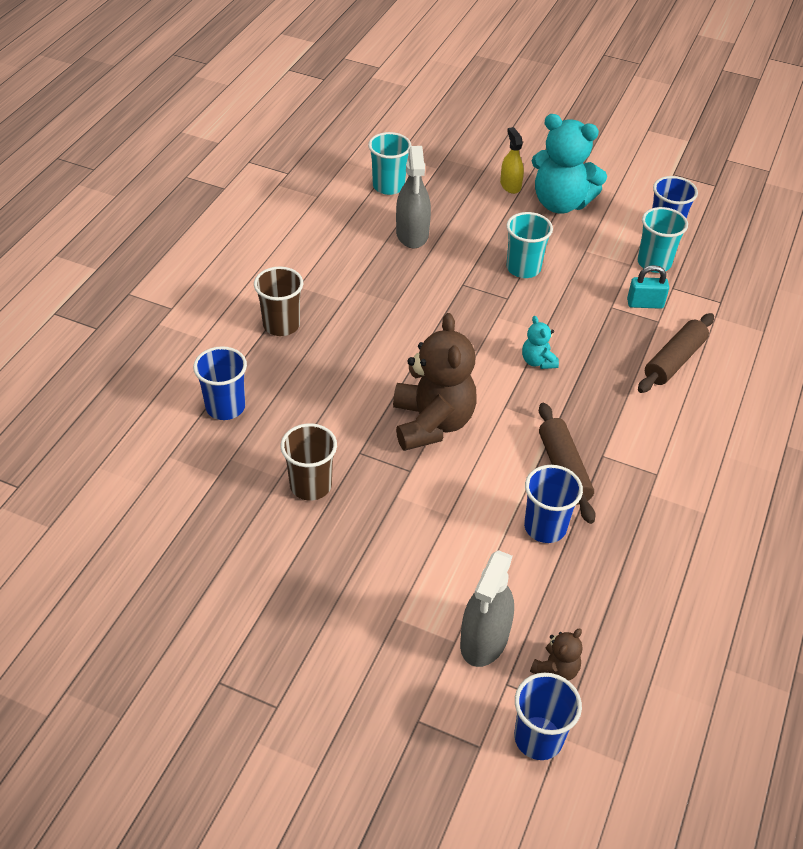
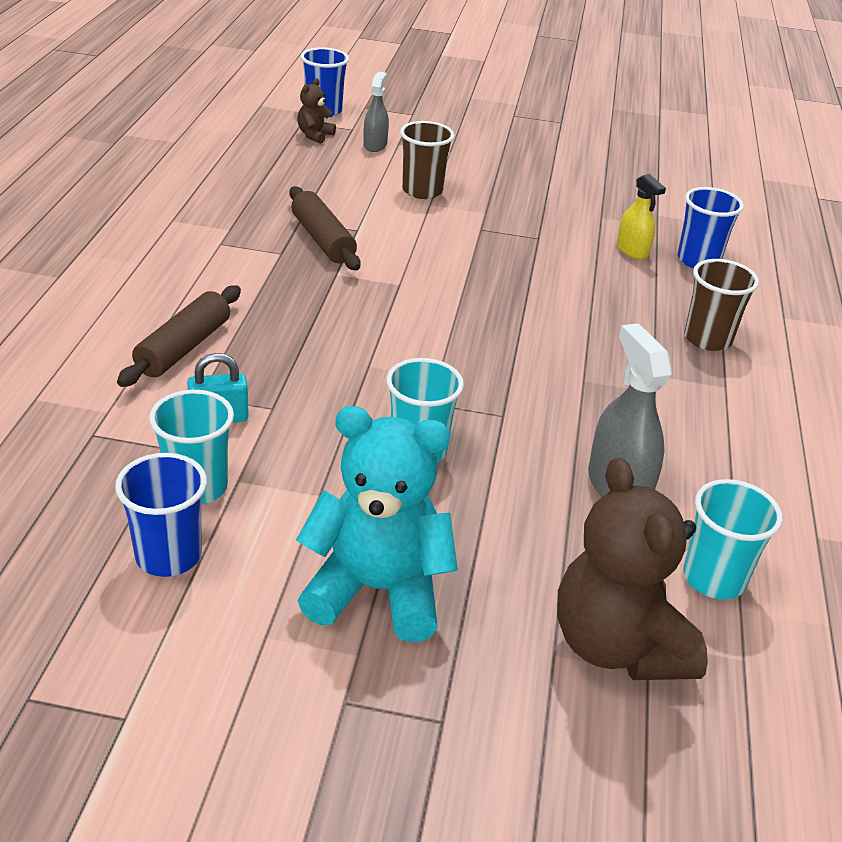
camera: 165 degrees right, 10 degrees down
brown cup [281,423,337,501] -> brown cup moved to [400,121,454,199]
brown teddy bear [393,313,477,451] -> brown teddy bear moved to [557,457,708,680]
grey spray bottle [460,550,514,667] -> grey spray bottle [363,71,389,152], size x0.63
yellow spray bottle [500,127,524,194] -> yellow spray bottle moved to [617,174,666,260]
turquoise teddy bear [522,316,559,369] -> none
blue cup [524,465,583,543] -> none

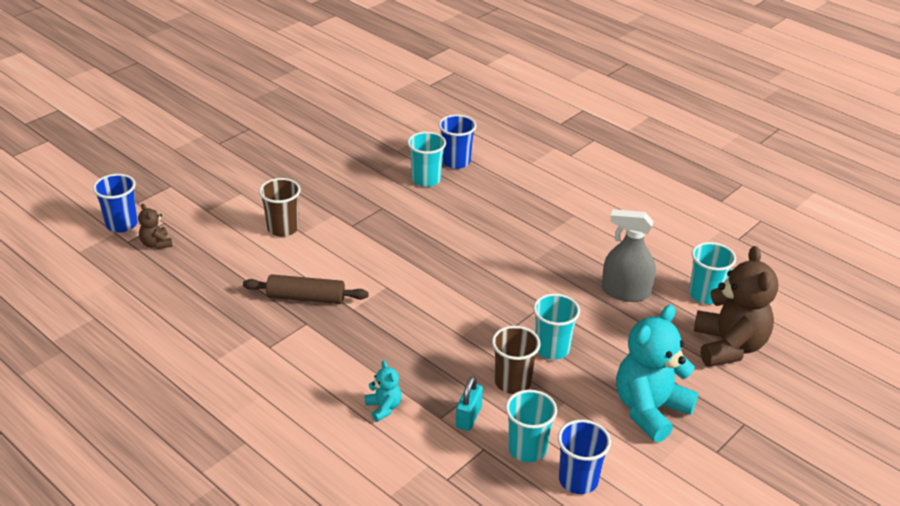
camera: 55 degrees left, 0 degrees up
brown rolling pin [117,286,241,387] -> turquoise teddy bear [365,361,402,422]
grey spray bottle [363,71,389,152] -> none
brown teddy bear [557,457,708,680] -> brown teddy bear turned 105 degrees counterclockwise [694,246,778,367]
yellow spray bottle [617,174,666,260] -> turquoise cup [407,131,446,187]
brown cup [684,259,759,351] -> brown cup moved to [492,326,541,394]

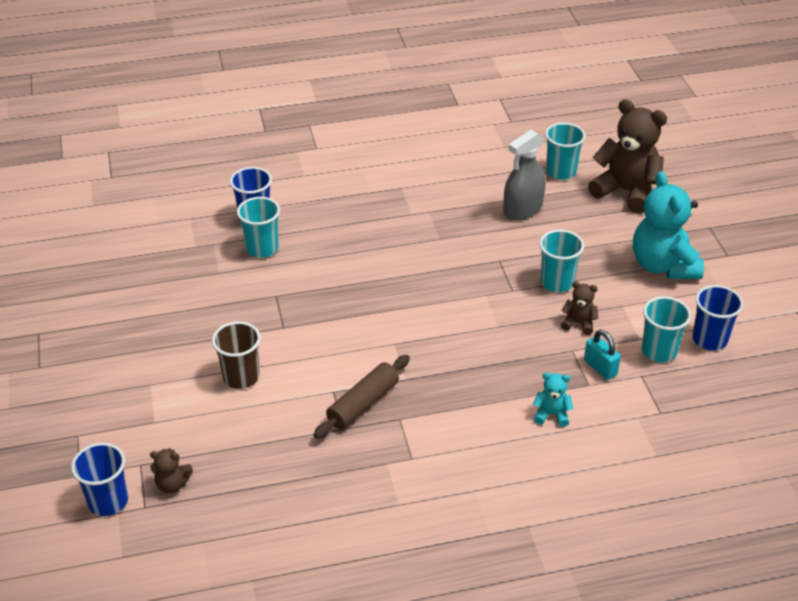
camera: 55 degrees left, 5 degrees up
brown cup [492,326,541,394] -> brown teddy bear [561,281,598,335]

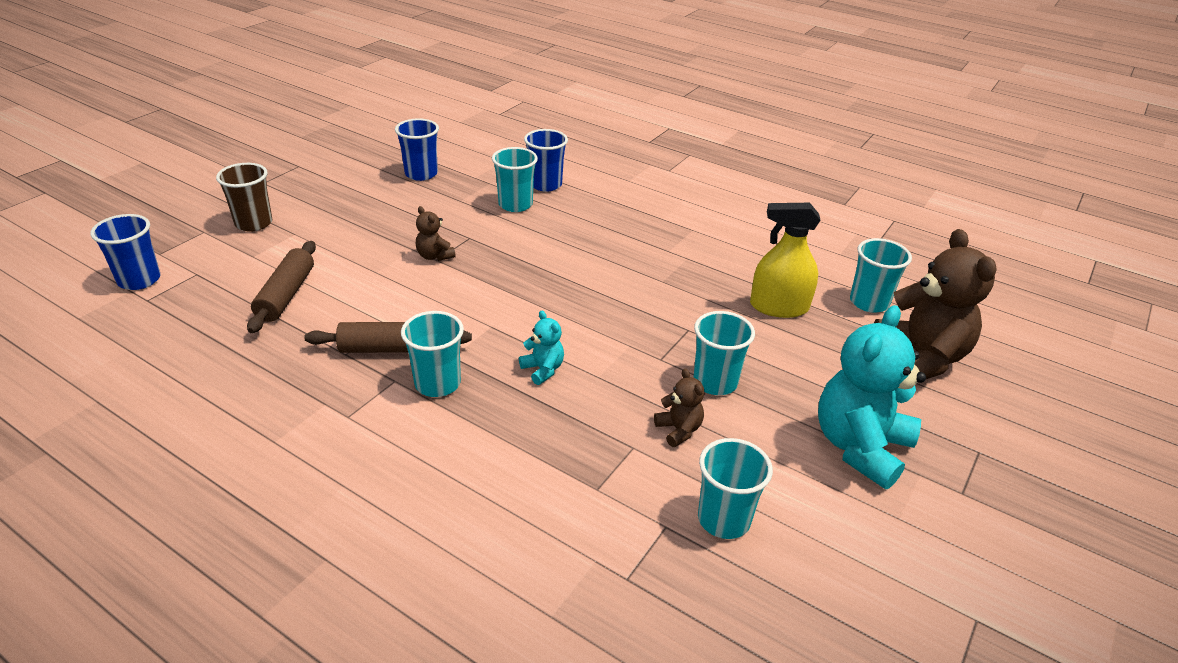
camera: 45 degrees right, 5 degrees down
brown teddy bear [150,448,193,493] -> brown teddy bear moved to [416,206,456,261]
brown cup [212,321,261,389] -> brown cup moved to [216,163,272,232]
grey spray bottle [503,130,546,220] -> yellow spray bottle [750,203,820,318]
turquoise teddy bear [533,373,573,427] -> turquoise teddy bear moved to [519,311,564,385]
turquoise padlock [584,330,621,380] -> none
blue cup [692,285,743,351] -> blue cup moved to [395,118,439,181]
none -> brown rolling pin [247,241,316,333]
none -> turquoise cup [401,311,464,397]

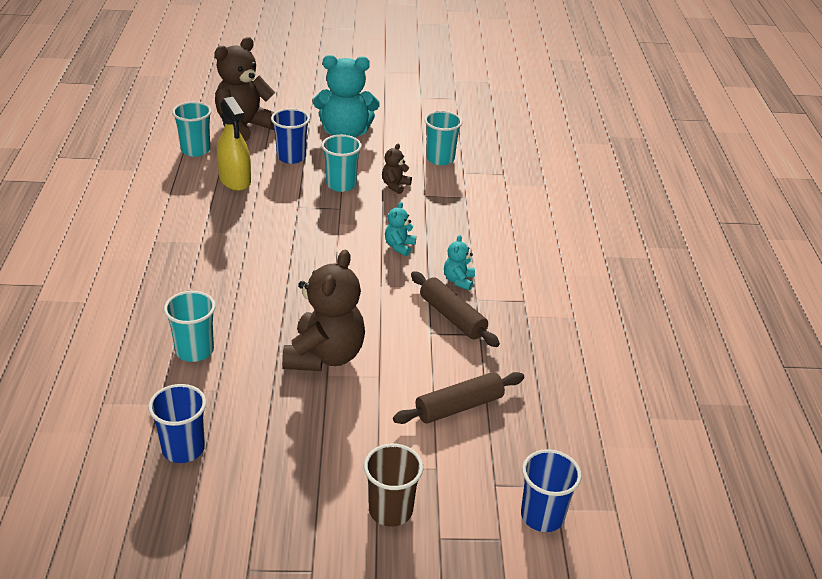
camera: 125 degrees left, 0 degrees up
turquoise cup [401,311,464,397] -> turquoise teddy bear [444,235,475,290]
brown teddy bear [416,206,456,261] -> brown teddy bear [282,250,365,371], size x2.19
blue cup [524,129,568,192] -> blue cup moved to [271,108,310,164]

